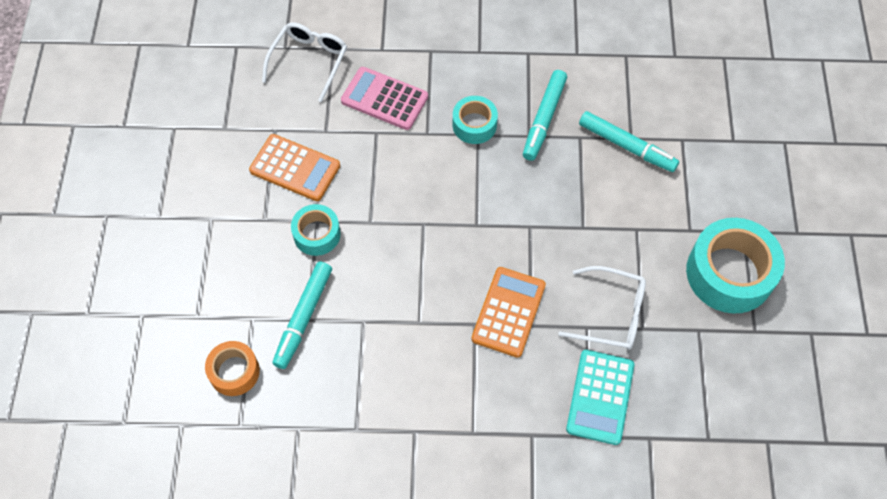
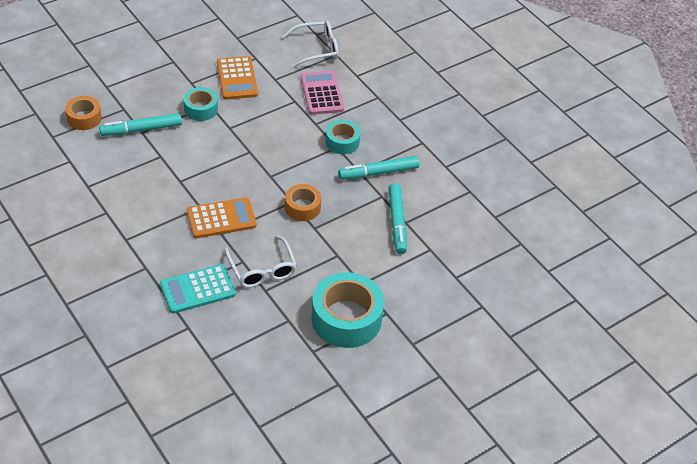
camera: 50 degrees right, 15 degrees down
none -> orange tape [285,184,321,221]

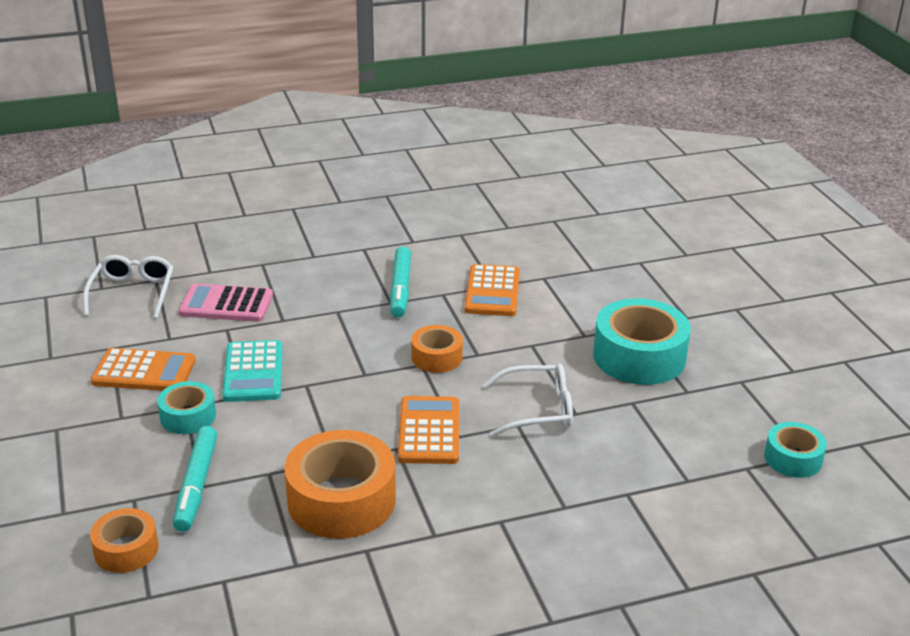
camera: 70 degrees left, 15 degrees down
turquoise calculator [160,264,236,314] -> turquoise calculator moved to [222,340,283,402]
turquoise tape [326,120,360,154] -> turquoise tape moved to [764,422,827,478]
turquoise marker [388,183,407,254] -> orange calculator [464,264,520,316]
none -> orange tape [284,430,396,539]

